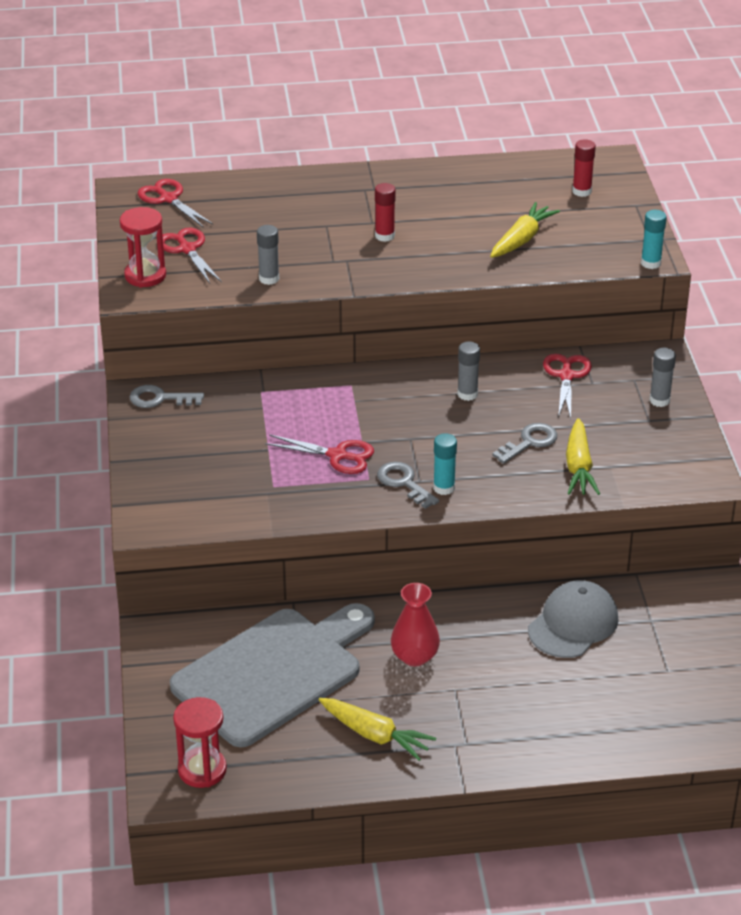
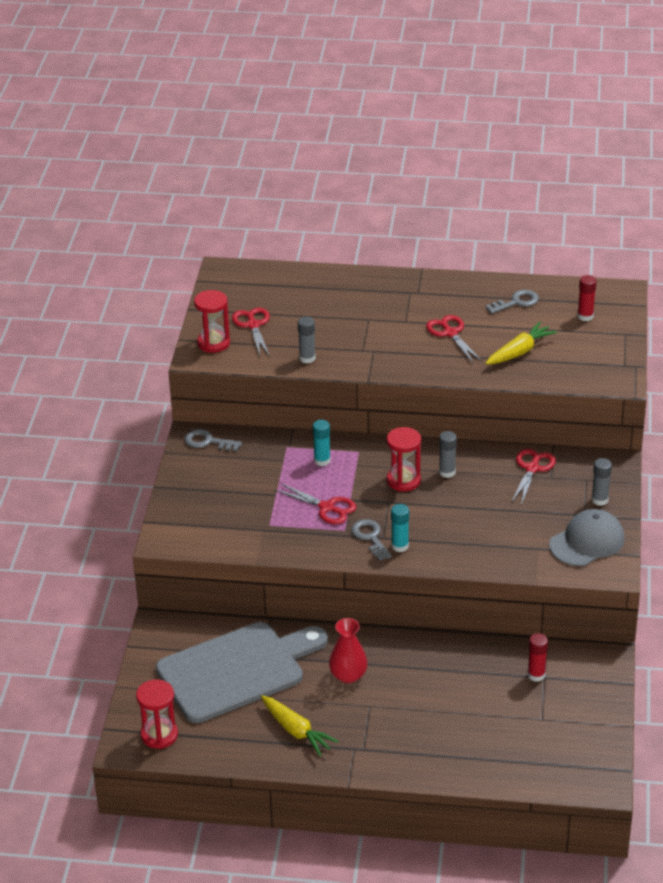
camera: 15 degrees right, 0 degrees up
red scissors [138,179,213,228] -> red scissors moved to [426,315,482,363]
red glue stick [375,183,396,242] -> red glue stick moved to [528,633,548,682]
grey key [492,423,557,464] -> grey key moved to [486,290,539,314]
grey cap [528,580,619,658] -> grey cap moved to [549,509,625,566]
yellow carrot [566,418,600,495] -> none
turquoise glue stick [641,210,667,269] -> turquoise glue stick moved to [313,420,330,466]
none -> red hourglass [387,427,421,492]

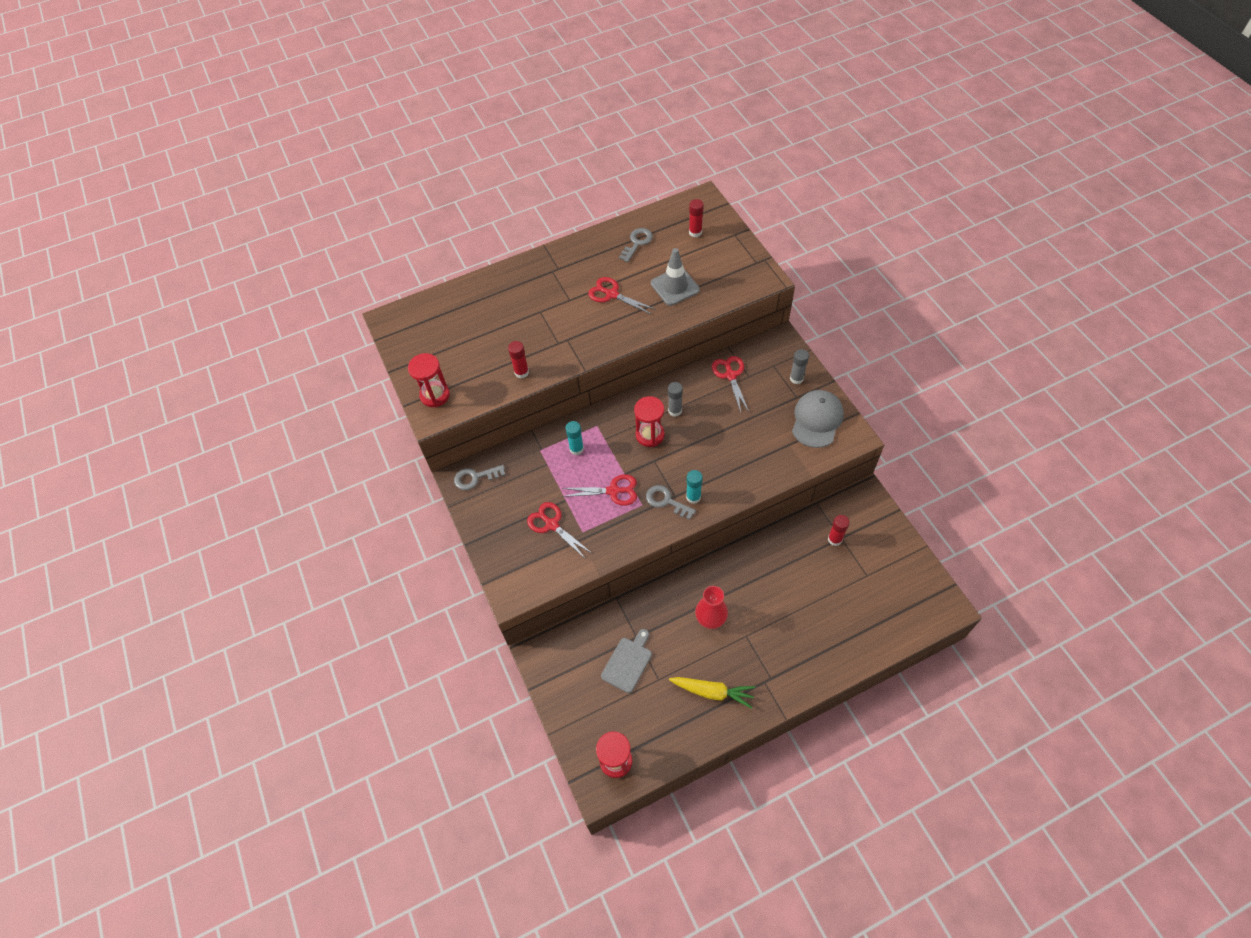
camera: 30 degrees left, 20 degrees up
grey cutting board [156,622,328,723] -> grey cutting board [601,629,652,693], size x0.44
red scissors [232,308,270,356] -> red scissors moved to [527,502,593,558]
grey glue stick [298,317,316,363] -> red glue stick [508,341,529,378]
yellow carrot [485,322,557,365] -> grey traffic cone [651,248,700,306]

